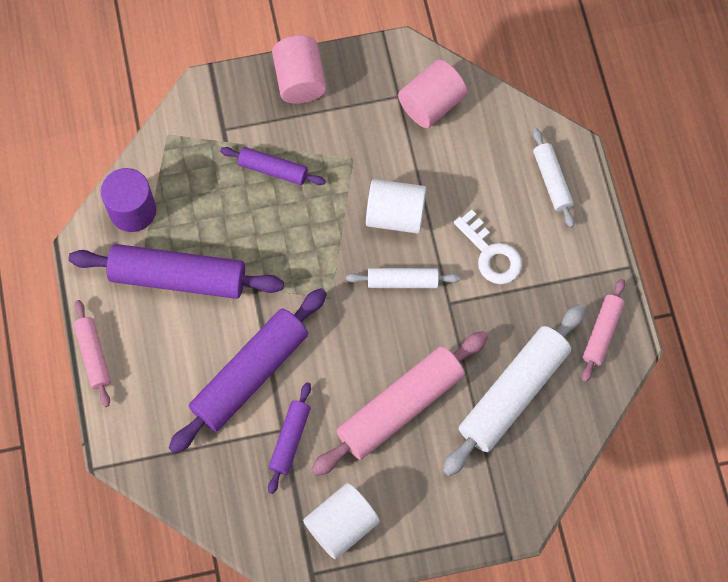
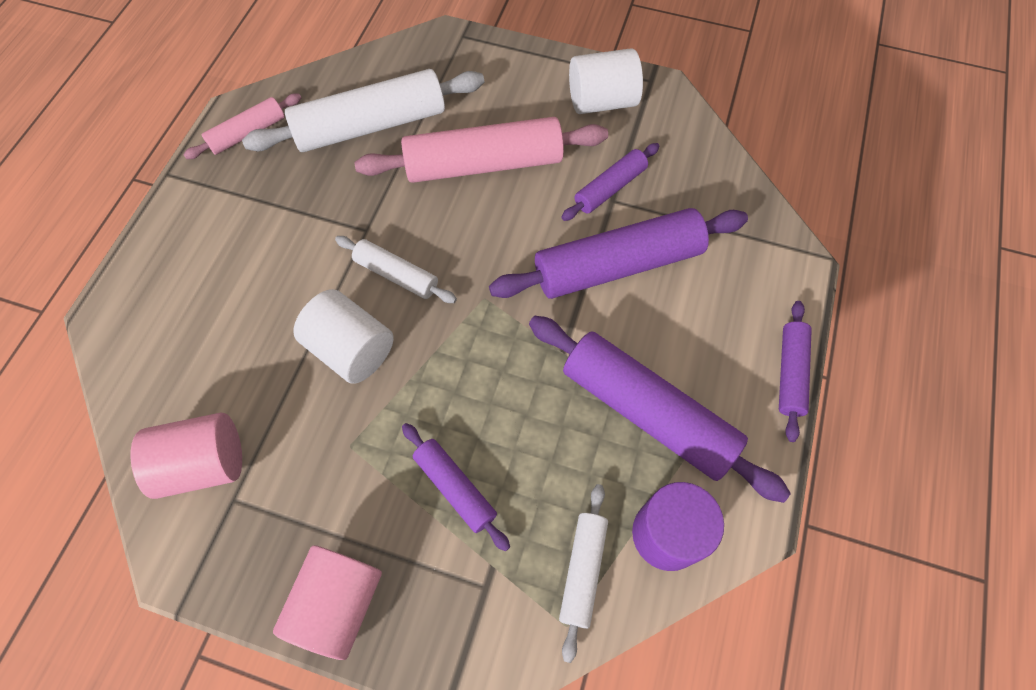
camera: 150 degrees left, 5 degrees down
pink rolling pin [74,300,111,407] -> purple rolling pin [779,301,812,442]
white key [454,210,522,284] -> none
white rolling pin [533,128,575,228] -> white rolling pin moved to [559,484,608,663]

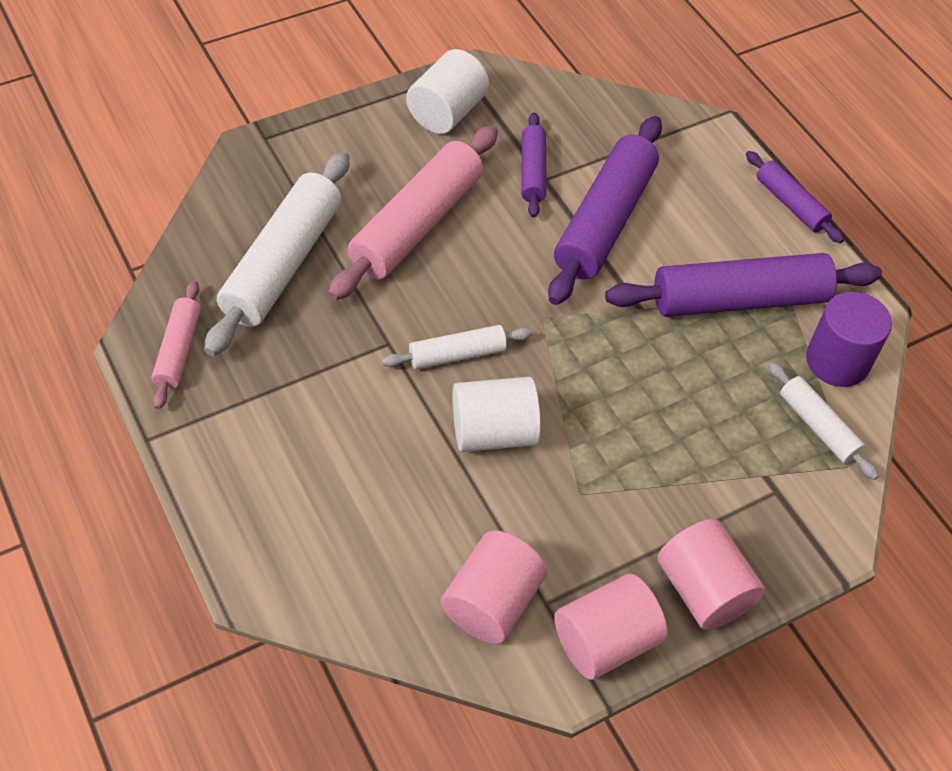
camera: 50 degrees left, 10 degrees down
purple rolling pin [402,423,510,551] -> none
none -> pink cylinder [554,574,668,680]

